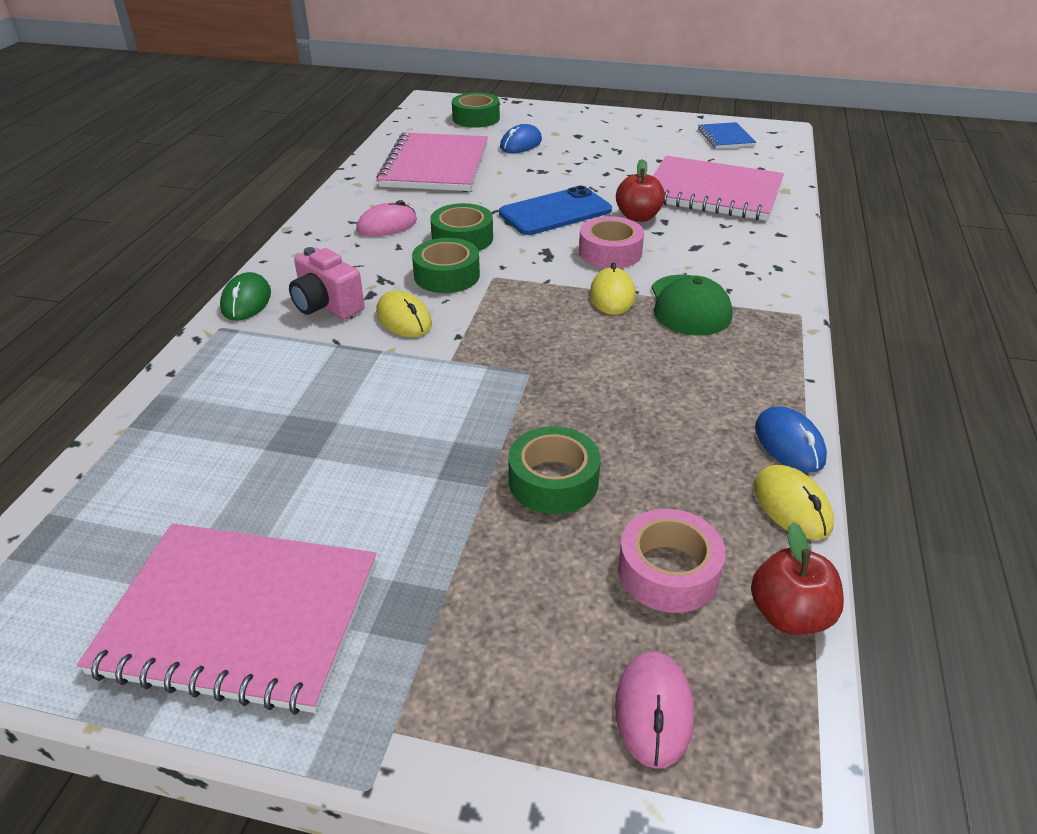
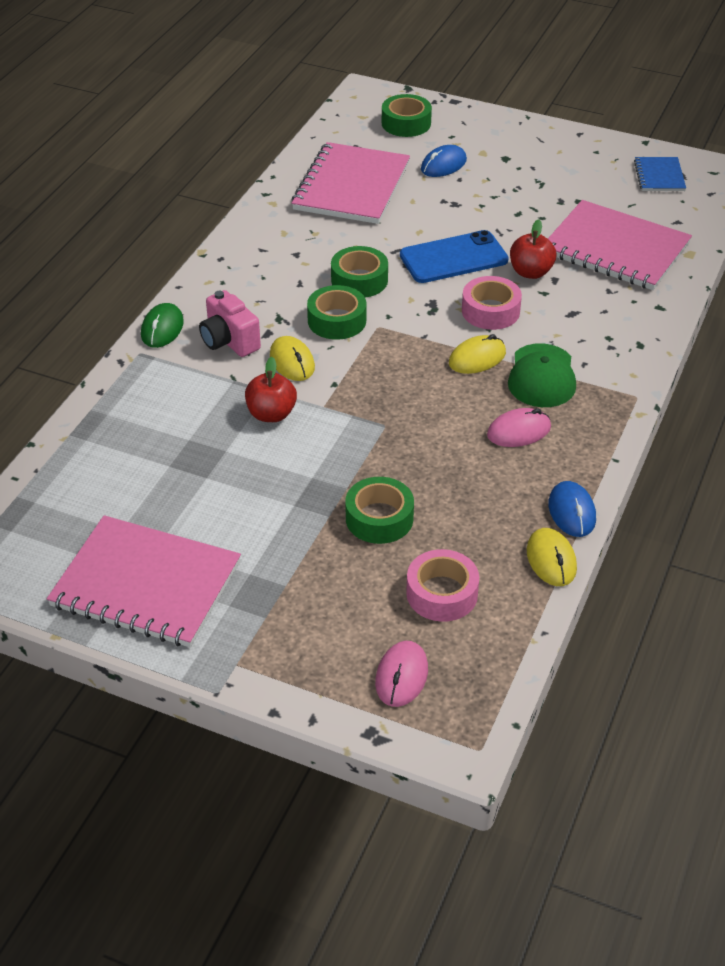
camera: 10 degrees right, 5 degrees up
pink mouse [356,200,417,236] -> pink mouse moved to [487,408,551,447]
yellow mouse [590,263,636,315] -> yellow mouse turned 45 degrees clockwise [449,334,506,374]
red apple [751,522,844,635] -> red apple moved to [245,357,297,422]

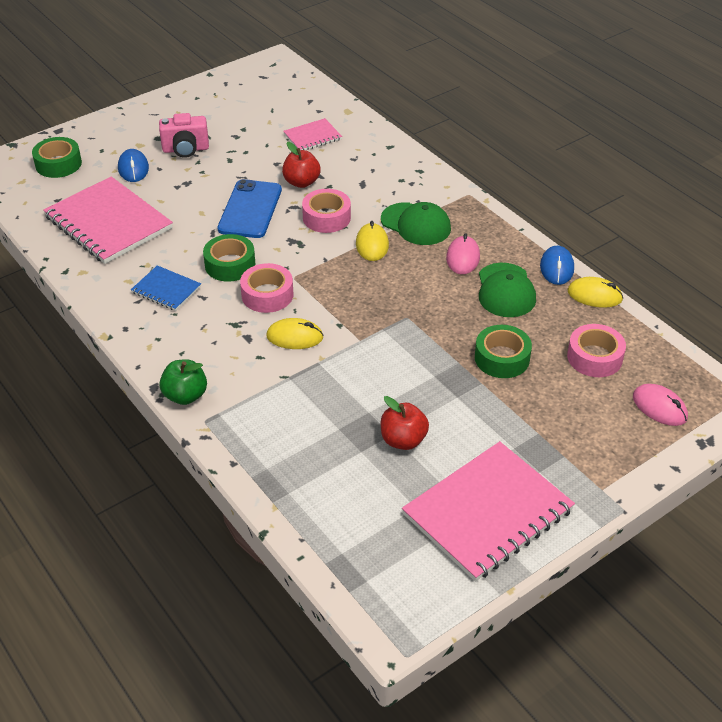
camera: 60 degrees left, 0 degrees up
green mouse [141,303,184,348] -> green apple [159,359,207,405]
pink camera [199,290,261,357] -> pink camera moved to [159,113,209,158]
red apple [245,357,297,422] -> red apple moved to [381,396,429,450]
green tape [307,285,366,340] -> pink tape [240,263,293,313]
pink notebook [548,200,692,290] -> pink notebook [283,118,342,150], size x0.49
blue mouse [549,481,596,537] -> blue mouse turned 75 degrees clockwise [540,246,574,285]
blue notebook [634,157,686,191] -> blue notebook moved to [131,265,201,311]
none -> green cap [479,263,536,317]

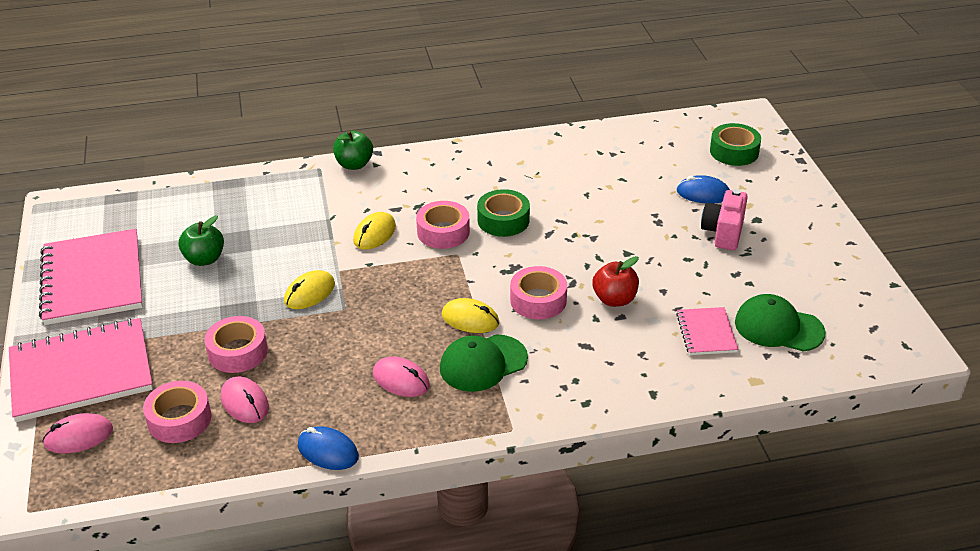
camera: 115 degrees right, 5 degrees down
pink notebook [43,176,173,264] -> pink notebook moved to [9,318,153,422]
blue notebook [131,265,201,311] -> none
blue phone [217,179,282,238] -> none
red apple [381,396,429,450] -> green apple [179,215,224,266]
green tape [475,325,532,378] -> pink tape [204,316,268,373]
green cap [479,263,536,317] -> green cap moved to [735,294,825,352]
yellow mouse [568,277,623,308] -> yellow mouse moved to [284,270,335,309]
none -> pink mouse [221,376,269,423]

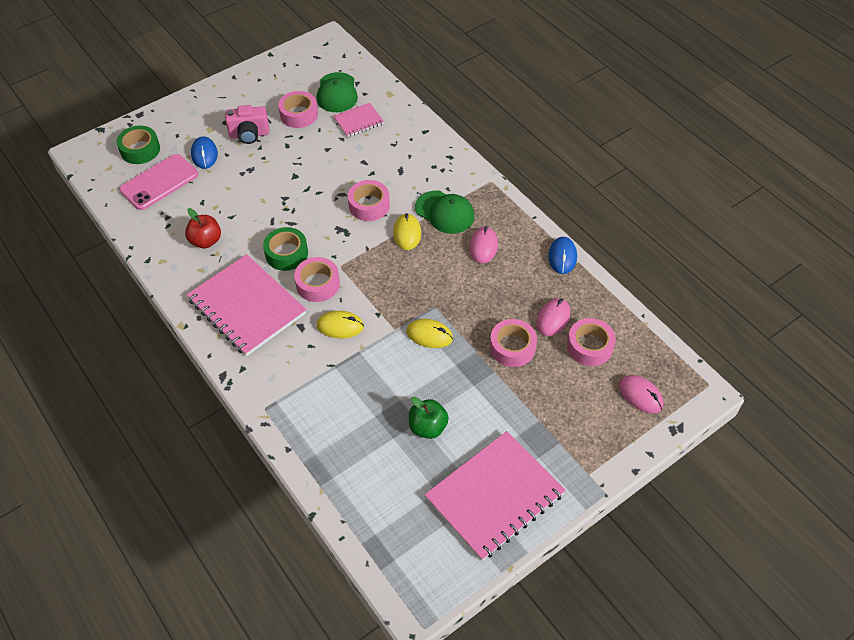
camera: 115 degrees left, 15 degrees up
pink notebook [9,318,153,422] -> pink notebook moved to [187,254,306,356]
green apple [333,130,373,170] -> none
red apple [593,256,639,307] -> red apple moved to [185,208,221,248]
none -> pink phone [119,154,198,210]
none -> pink tape [278,91,318,128]

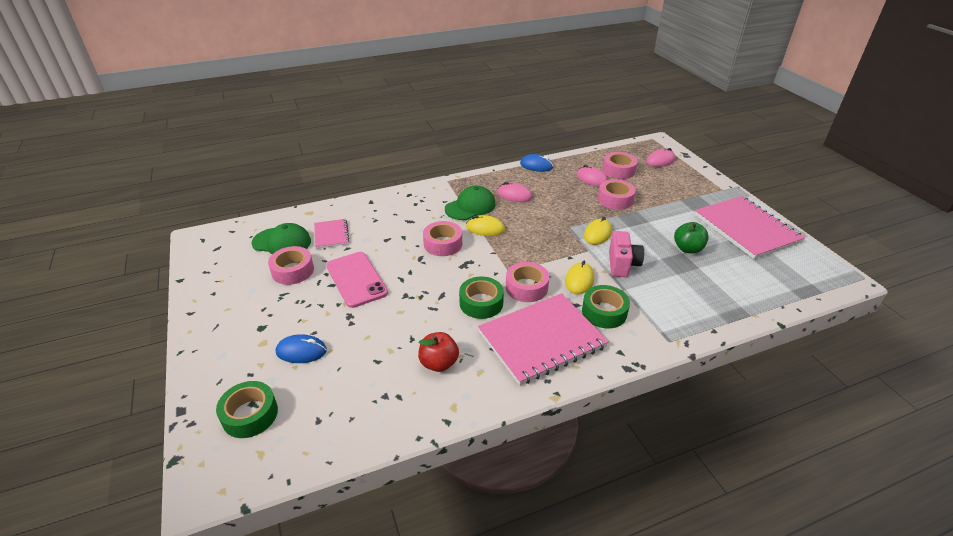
camera: 75 degrees left, 15 degrees down
pink phone [119,154,198,210] -> pink phone moved to [326,252,388,308]
pink camera [225,105,269,144] -> pink camera moved to [609,231,644,277]
none -> green tape [582,285,630,328]

